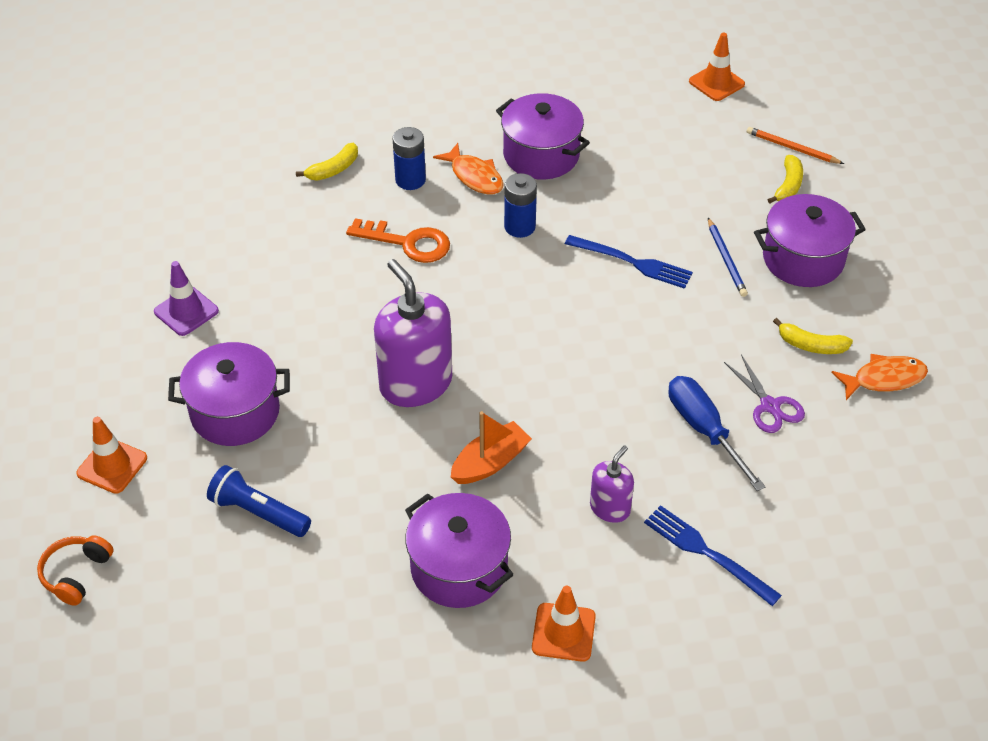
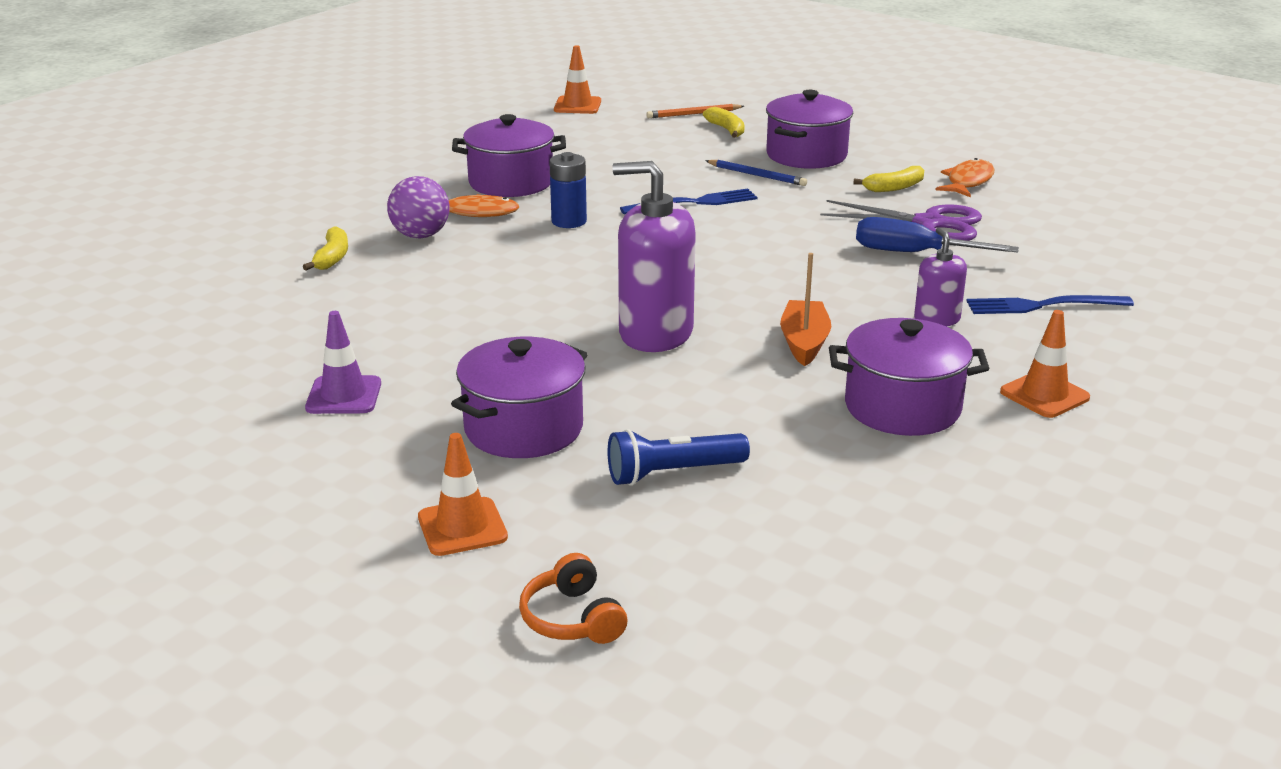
camera: 45 degrees left, 20 degrees down
orange key [346,218,450,263] -> none
blue battery [392,127,426,190] -> purple ball [387,176,449,238]
purple scissors [724,355,805,433] -> purple scissors [820,200,982,241], size x1.54

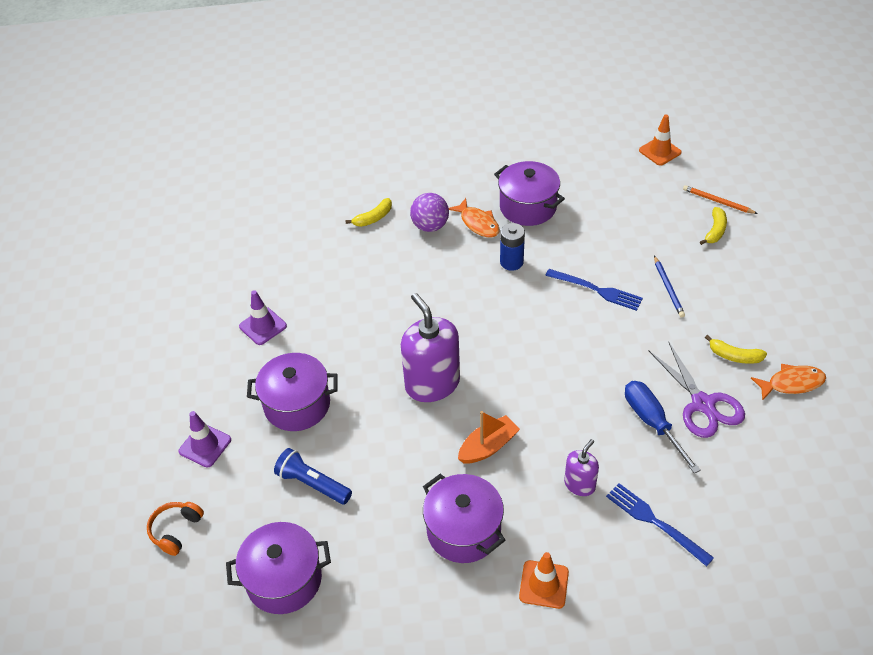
camera: 50 degrees right, 20 degrees up
orange traffic cone [418,433,508,556] -> purple traffic cone [179,411,231,467]
purple pot [766,90,853,169] -> purple pot moved to [226,522,331,614]

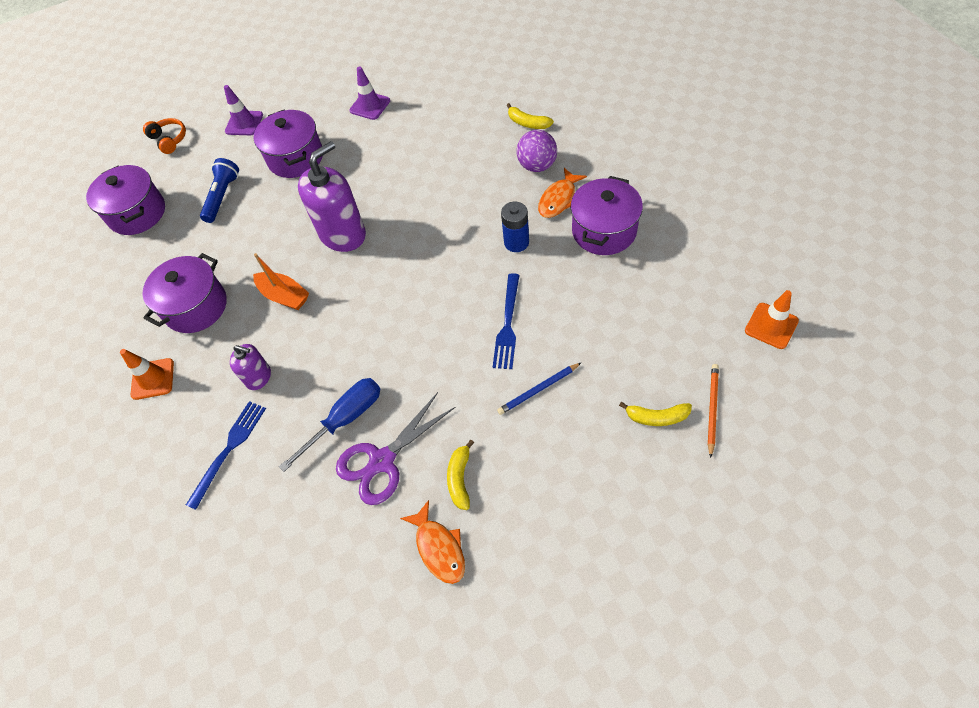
camera: 75 degrees right, 10 degrees up
orange headphones [147,502,204,556] -> orange headphones turned 45 degrees clockwise [143,118,186,154]

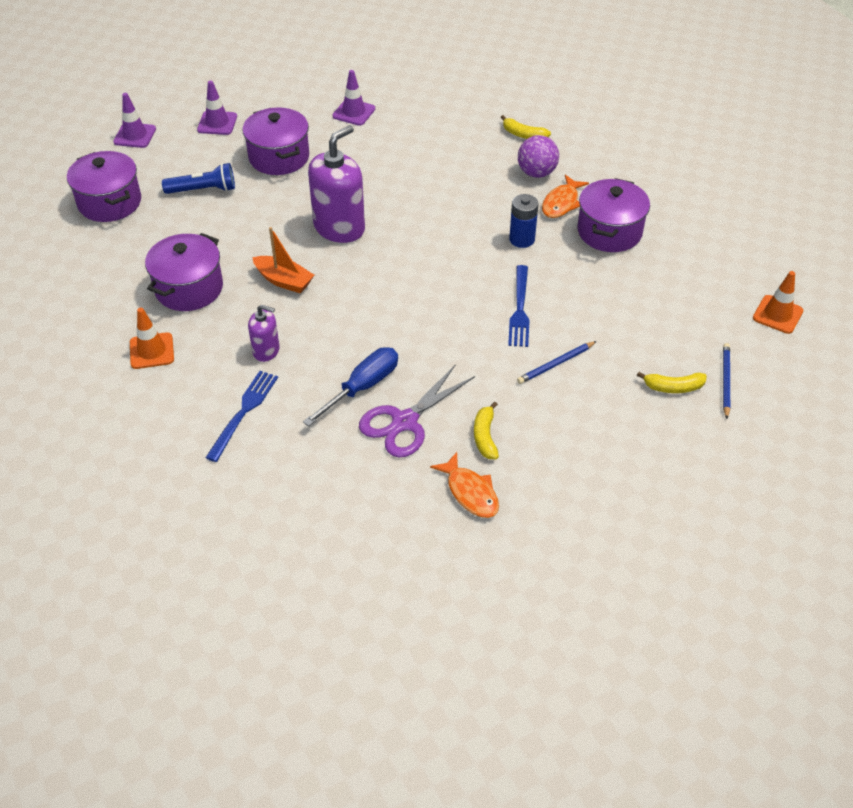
camera: 10 degrees left, 10 degrees down
orange headphones [143,118,186,154] -> purple traffic cone [113,93,156,148]
blue flashlight [200,158,239,223] -> blue flashlight turned 75 degrees clockwise [162,163,235,194]
orange pencil [708,364,719,458] -> blue pencil [723,343,730,419]

